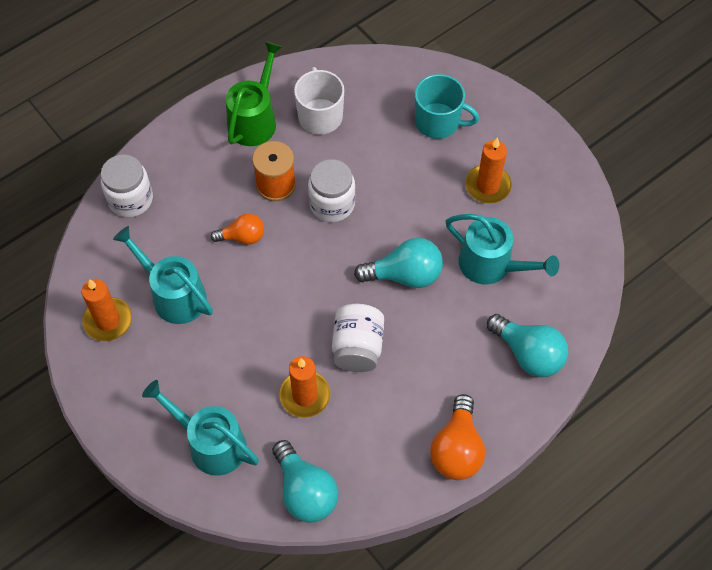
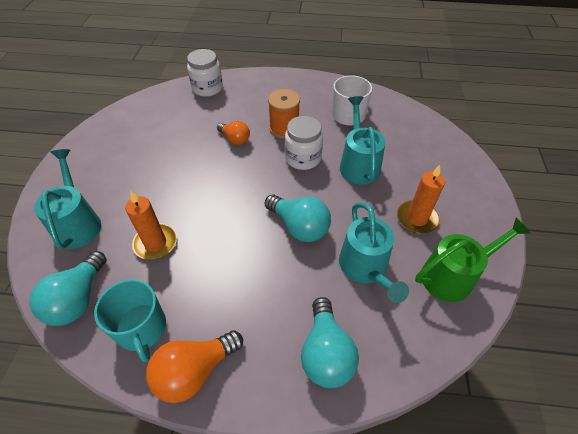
camera: 45 degrees right, 10 degrees down
orange candle [82,279,132,341] -> none
turquoise watering can [113,226,213,324] -> turquoise watering can moved to [340,96,386,185]
green watering can [226,41,282,146] -> green watering can moved to [415,218,531,302]
white jar [332,304,384,372] -> none
turquoise mug [415,74,479,139] -> turquoise mug moved to [94,279,166,362]

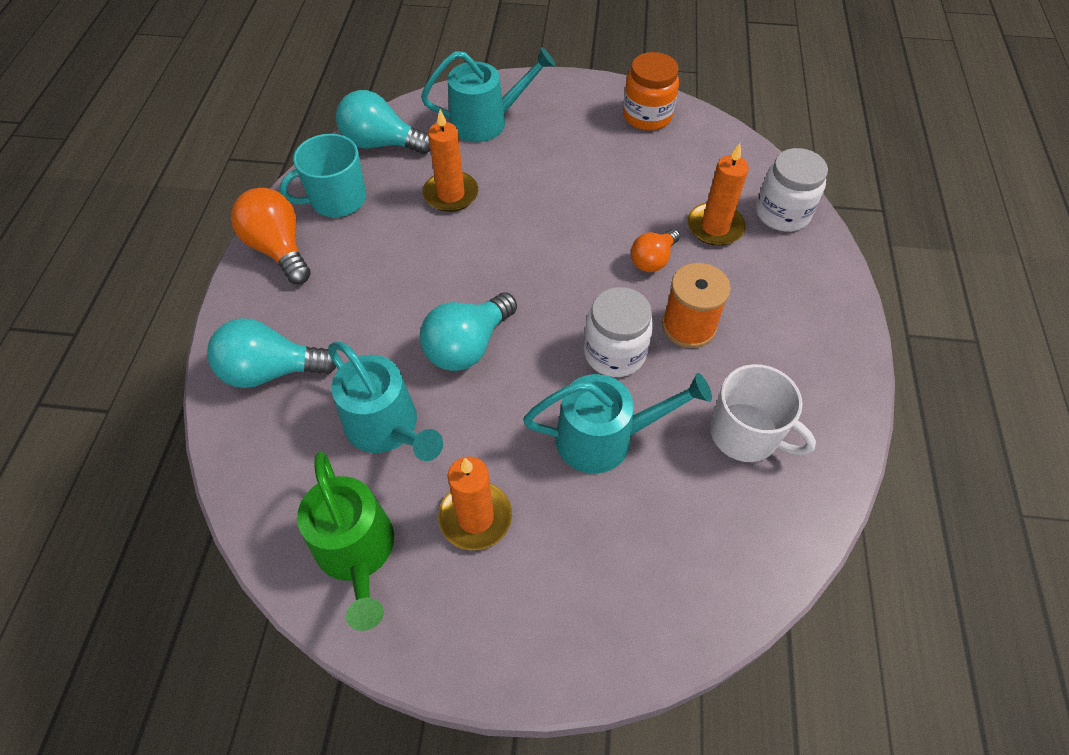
camera: 90 degrees right, 5 degrees up
turquoise watering can [339,202,409,303] -> turquoise watering can turned 120 degrees counterclockwise [328,342,443,461]
none -> orange jar [623,52,679,131]
none -> orange candle [688,143,749,246]

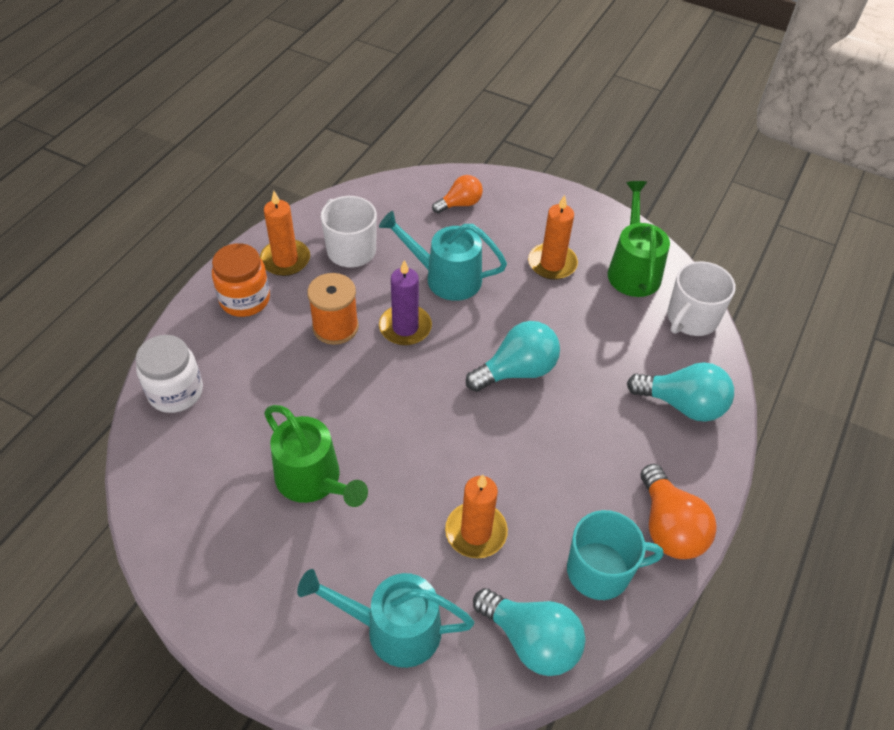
camera: 160 degrees left, 5 degrees down
turquoise watering can [328,342,443,461] -> none
white jar [584,287,653,377] -> purple candle [379,260,432,345]
orange jar [623,52,679,131] -> orange jar moved to [212,243,270,317]
orange light bulb [631,229,680,272] -> orange light bulb moved to [432,175,483,214]
orange candle [688,143,749,246] -> orange candle moved to [260,191,310,276]
none -> green watering can [264,405,368,507]
none -> white mug [667,261,736,336]

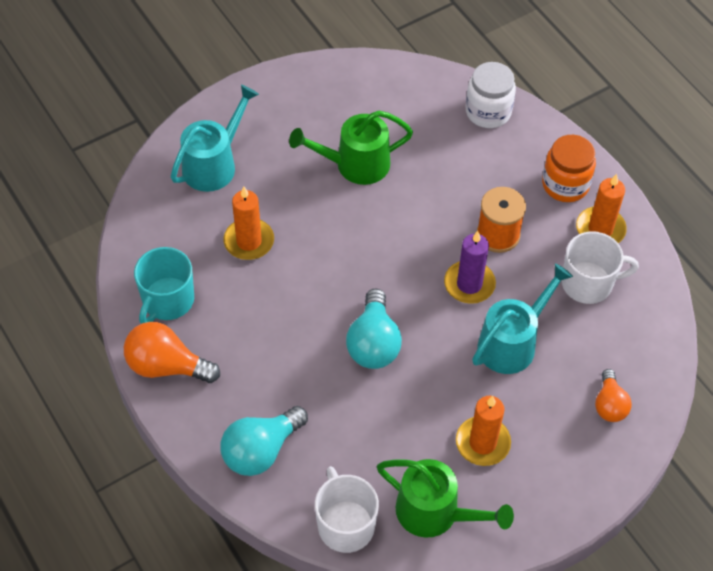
camera: 120 degrees right, 5 degrees up
turquoise light bulb [473,588,585,676] -> none

